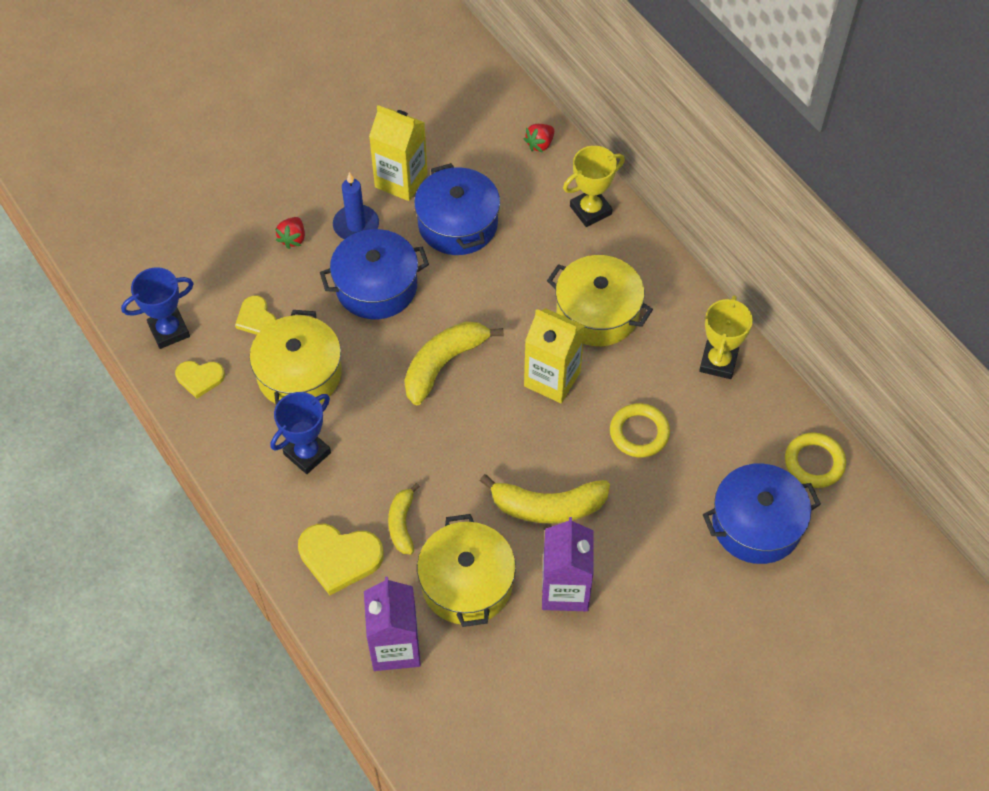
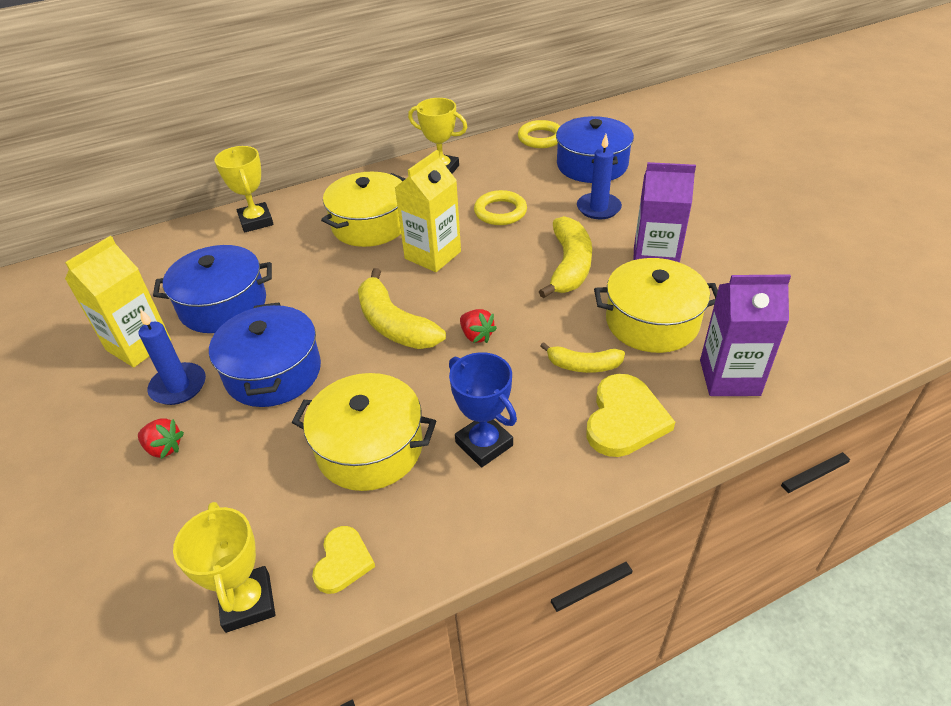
camera: 80 degrees left, 15 degrees down
blue trophy [121,267,194,349] -> yellow trophy [173,502,275,633]
yellow heart [235,295,276,335] -> none
red strawberry [524,124,554,152] -> red strawberry moved to [460,309,497,343]
none -> blue candle [577,134,622,219]

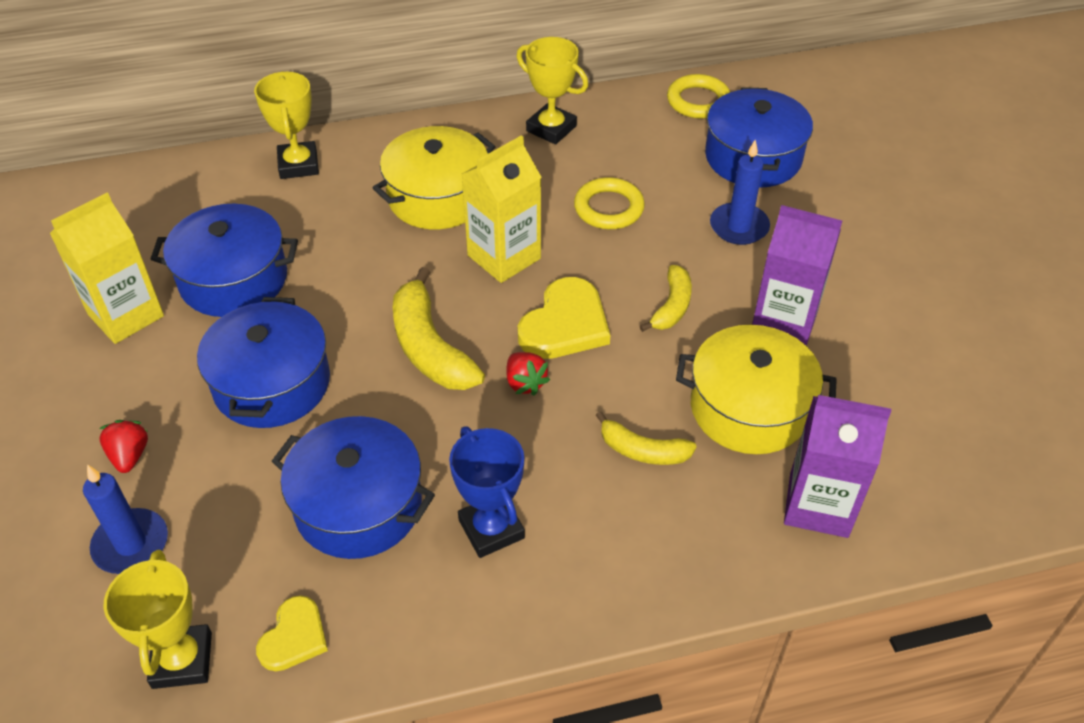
camera: 10 degrees right, 5 degrees up
red strawberry [138,418,184,459] -> red strawberry turned 135 degrees counterclockwise [99,420,148,473]
blue candle [139,309,206,405] -> blue candle moved to [83,464,168,574]
yellow pot [292,373,436,491] -> blue pot [271,416,435,559]
yellow banana [539,216,592,298] -> yellow banana [640,265,692,332], size x0.59
yellow heart [586,374,675,457] -> yellow heart moved to [517,277,610,359]

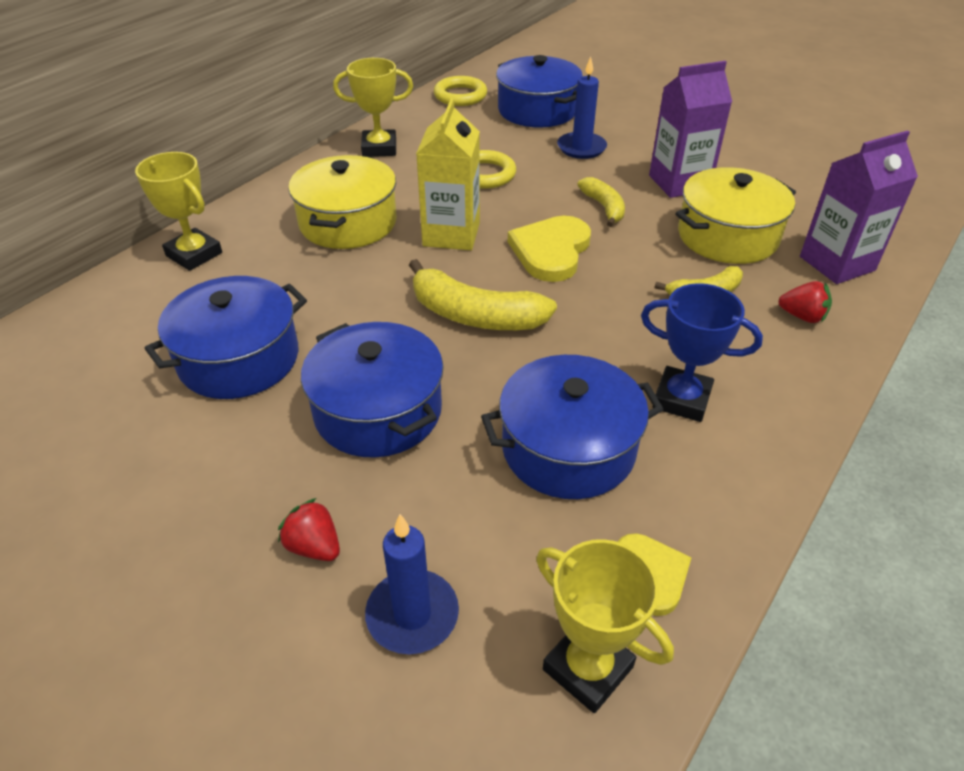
camera: 40 degrees left, 5 degrees down
yellow carton [50,193,164,344] -> none
red strawberry [507,352,550,396] -> red strawberry moved to [778,281,832,323]
yellow heart [517,277,610,359] -> yellow heart turned 150 degrees counterclockwise [508,216,591,282]

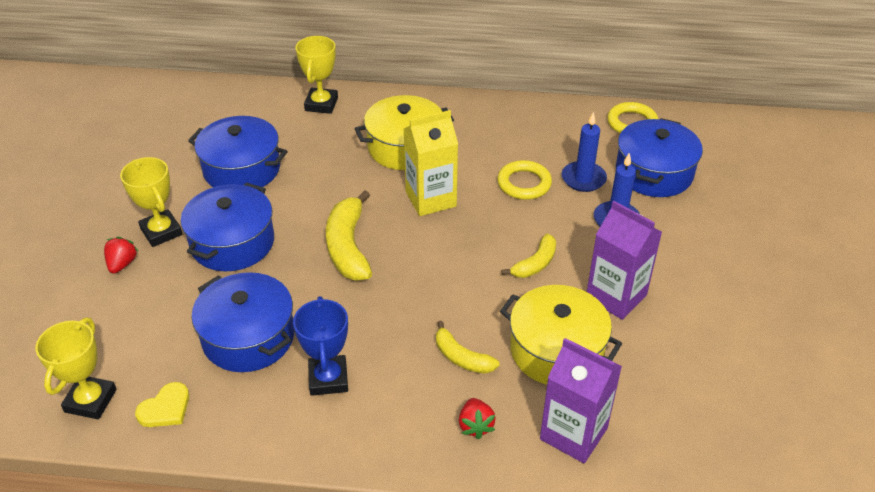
camera: 60 degrees right, 0 degrees up
yellow trophy [333,58,413,157] -> yellow trophy moved to [120,157,183,247]
blue candle [365,514,459,654] -> blue candle moved to [561,112,607,192]
yellow heart [508,216,591,282] -> none

